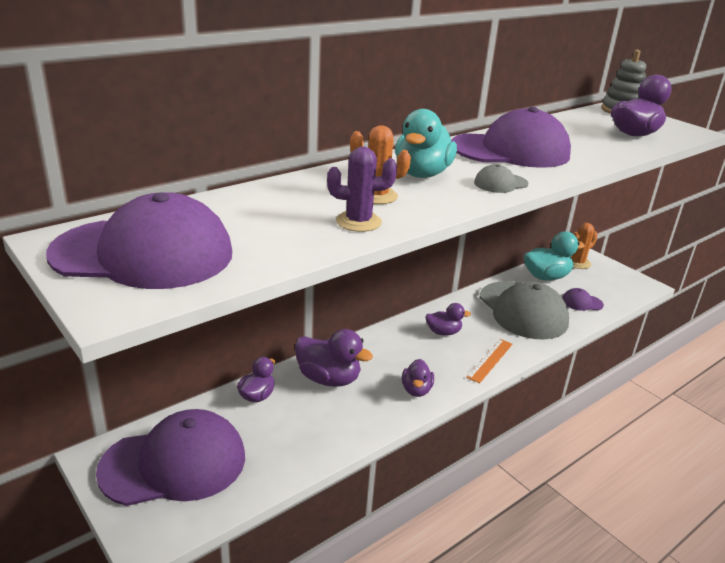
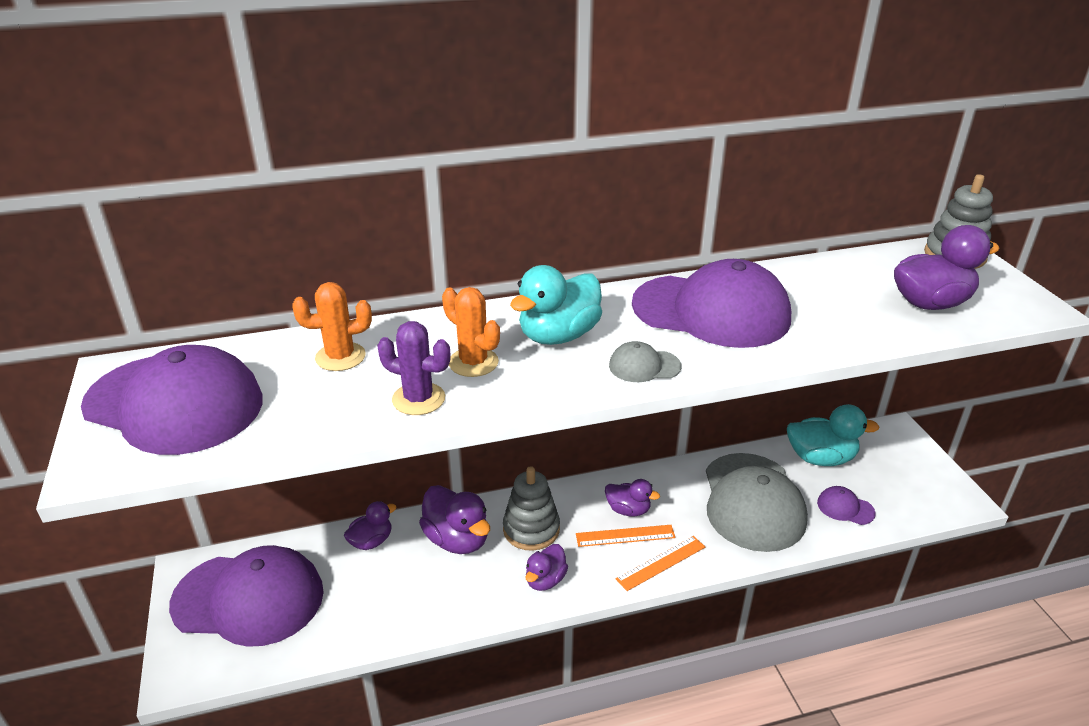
camera: 25 degrees right, 5 degrees up
orange cactus [570,223,598,269] -> orange cactus moved to [292,282,372,371]
none -> grey stacking toy [503,466,560,551]
none -> orange ruler [576,525,676,547]

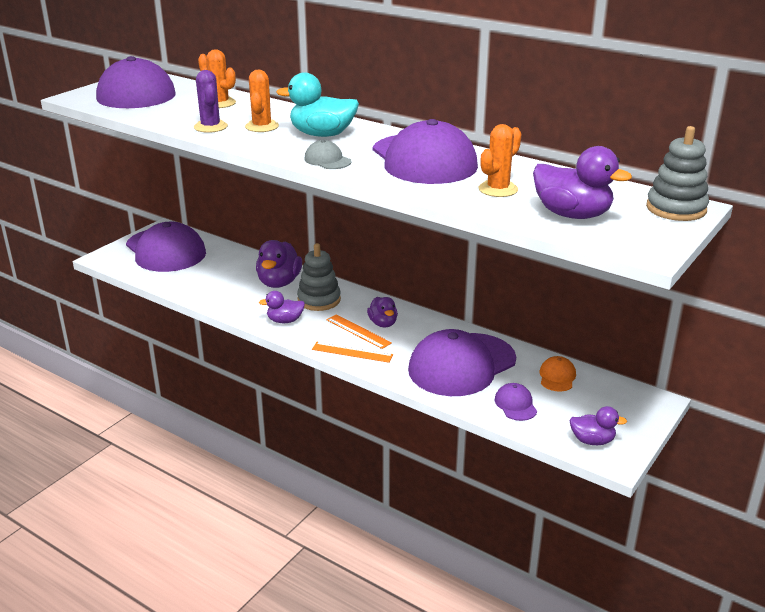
camera: 50 degrees right, 5 degrees down
purple duck [344,501,396,550] -> purple duck moved to [569,406,627,445]
grey cap [706,453,808,552] -> purple cap [408,329,516,396]
turquoise duck [787,404,879,466] -> orange cap [539,356,576,392]
none -> orange cactus [479,124,522,197]

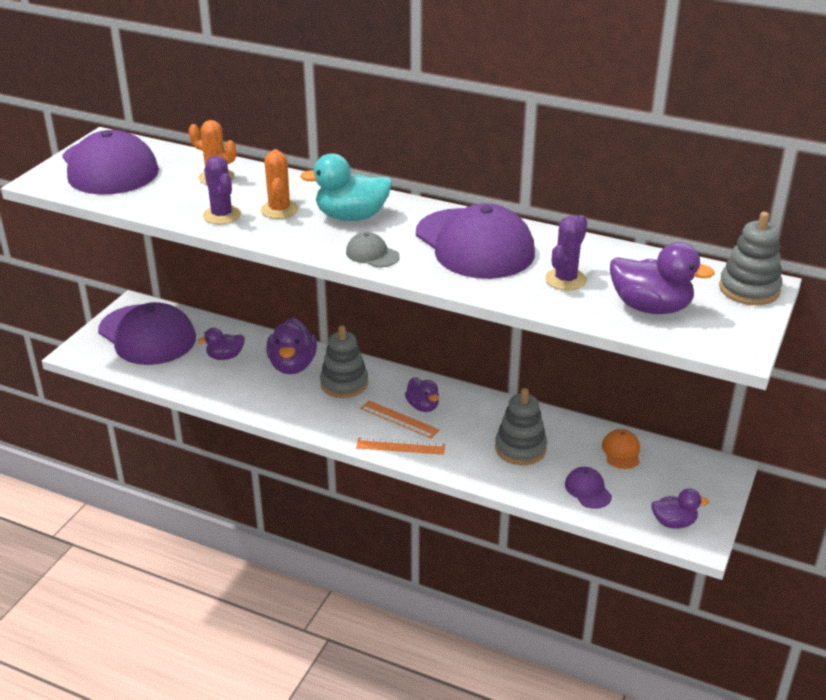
camera: 10 degrees left, 5 degrees up
purple duck [259,291,305,323] -> purple duck moved to [197,328,245,360]
purple cap [408,329,516,396] -> grey stacking toy [495,388,547,465]
orange cactus [479,124,522,197] -> purple cactus [545,215,587,291]

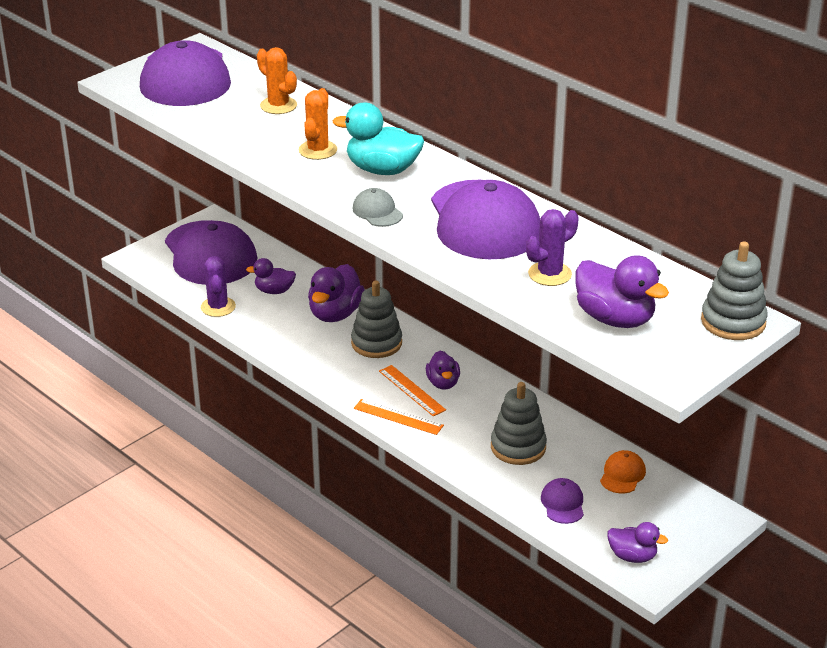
camera: 20 degrees right, 0 degrees up
purple cactus [203,156,241,224] -> purple cactus moved to [201,256,236,317]

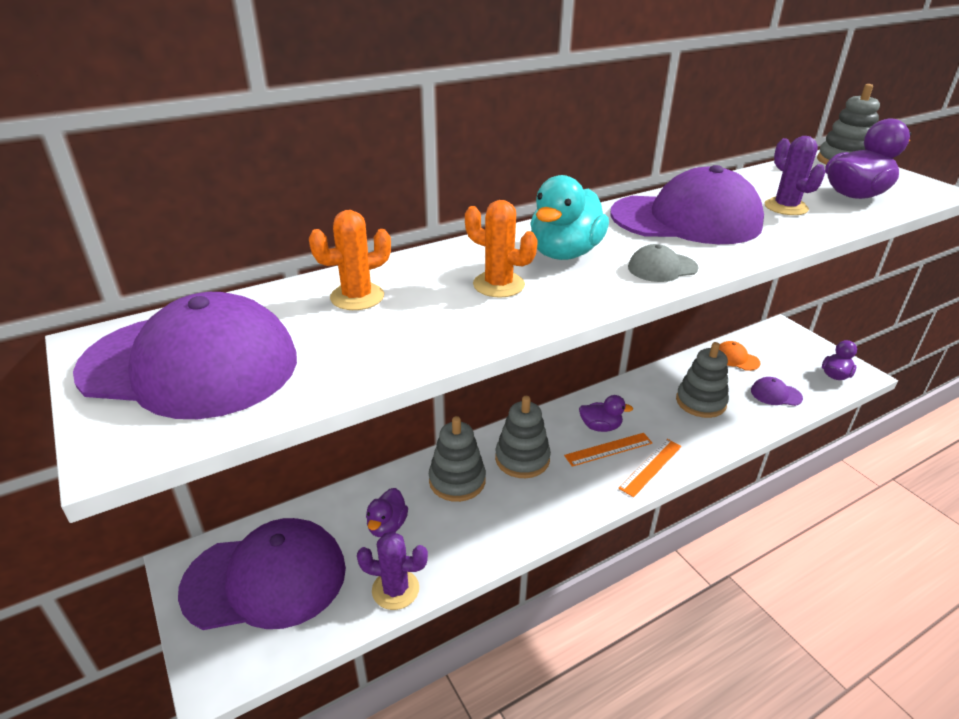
camera: 75 degrees left, 0 degrees up
purple duck [308,264,365,322] -> grey stacking toy [429,416,486,502]

